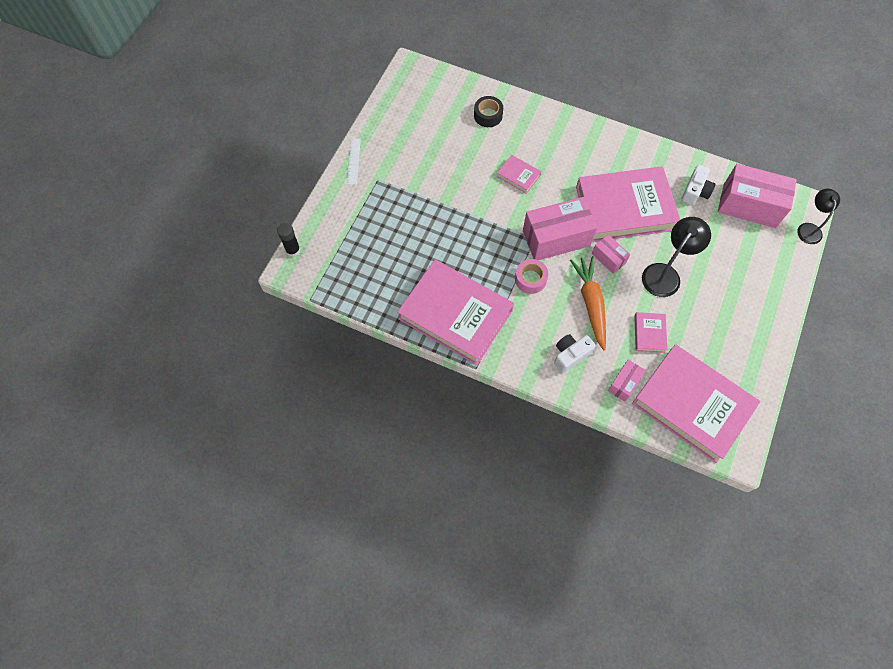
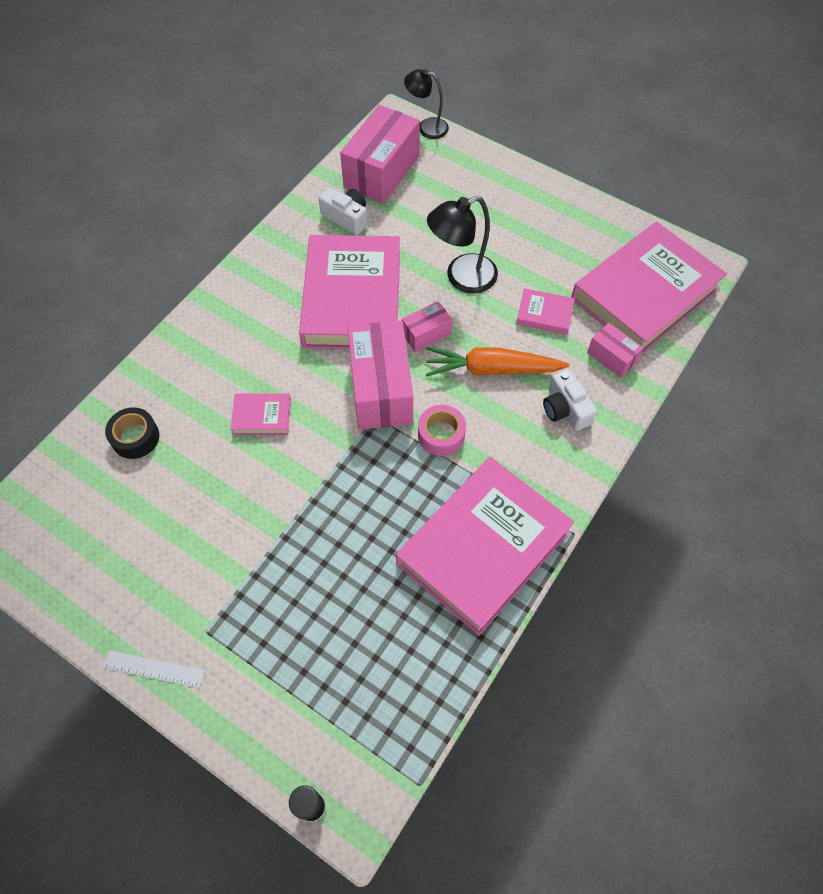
camera: 80 degrees left, 5 degrees down
pink book [497,155,541,194] -> pink book turned 45 degrees clockwise [230,394,291,435]
black lamp [642,217,711,297] -> black lamp turned 75 degrees counterclockwise [427,196,498,294]

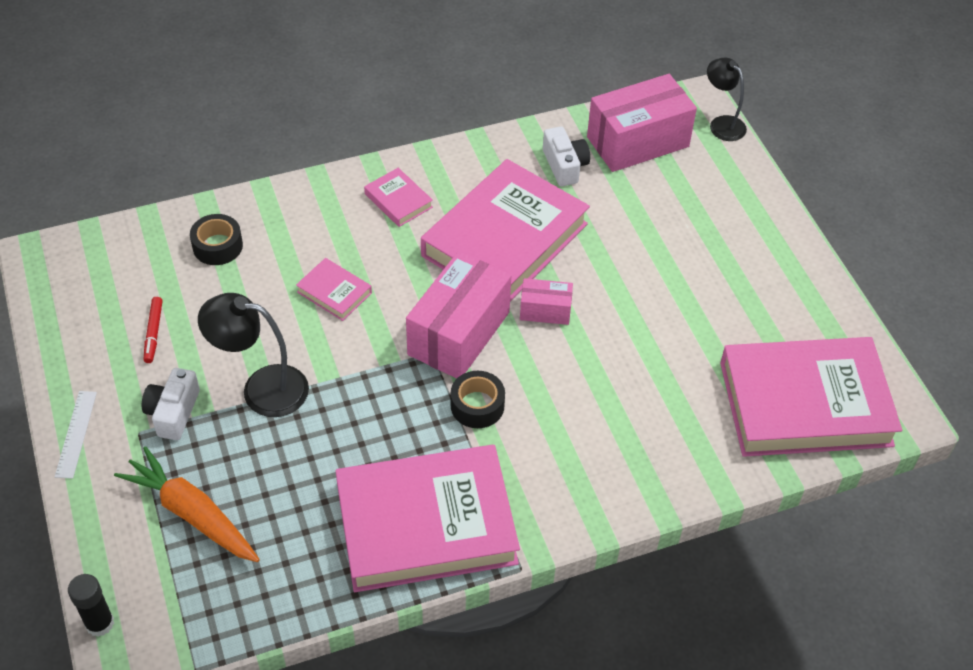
camera: 35 degrees right, 10 degrees down
white ruler [103,650,205,688] -> white ruler turned 45 degrees clockwise [55,391,97,479]
pink tape [418,405,466,456] -> black tape [451,371,505,428]
orange carrot [426,347,570,377] -> orange carrot moved to [114,446,260,562]
black lamp [427,196,498,294] -> black lamp moved to [198,293,309,417]
pink book [516,288,575,335] -> pink book moved to [364,168,433,227]
white camera [543,369,597,431] -> white camera moved to [142,368,200,440]
pink box [587,323,643,378] -> none
none -> red marker [144,297,163,363]

